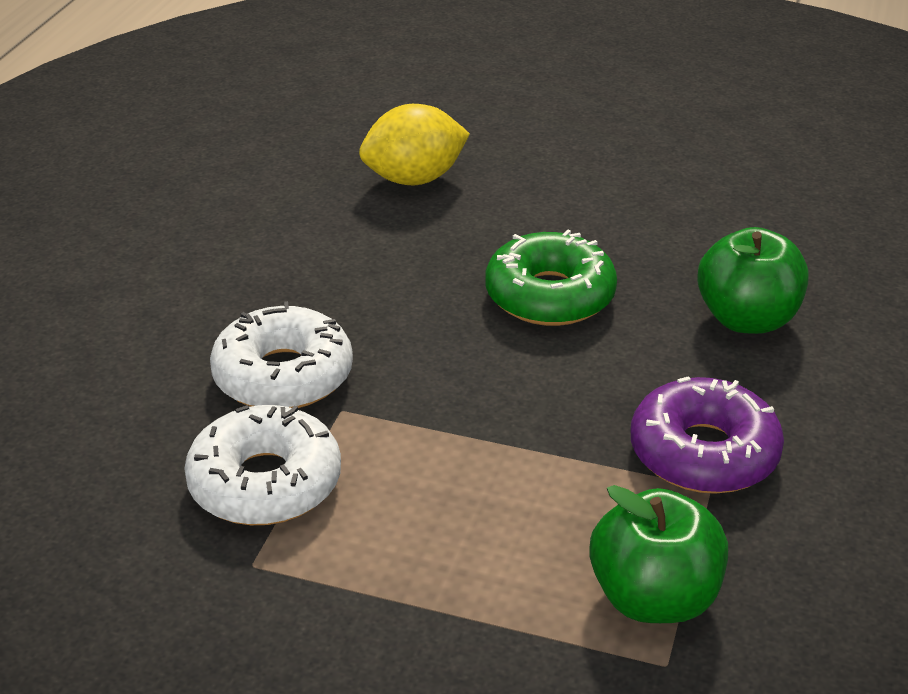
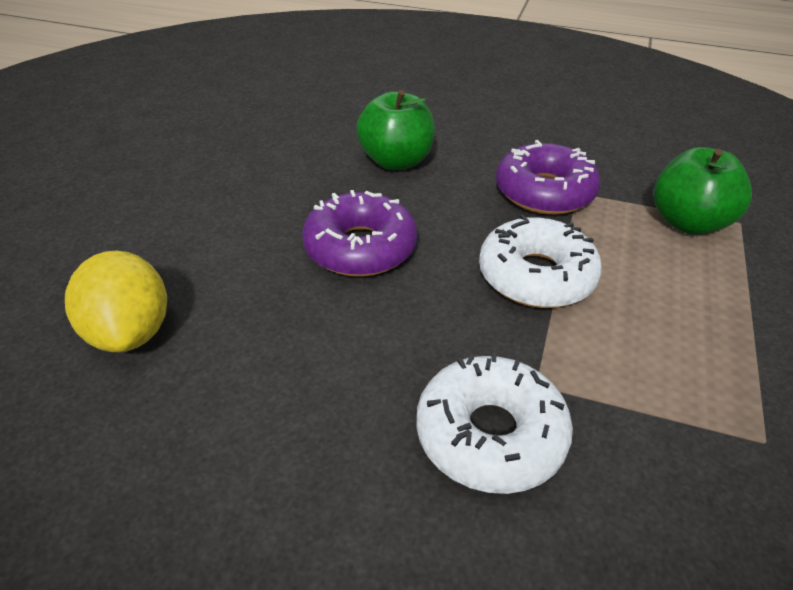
camera: 90 degrees left, 5 degrees up
white donut [184,405,341,525] -> white donut moved to [479,214,602,308]
green donut [486,230,617,326] -> purple donut [302,190,417,277]

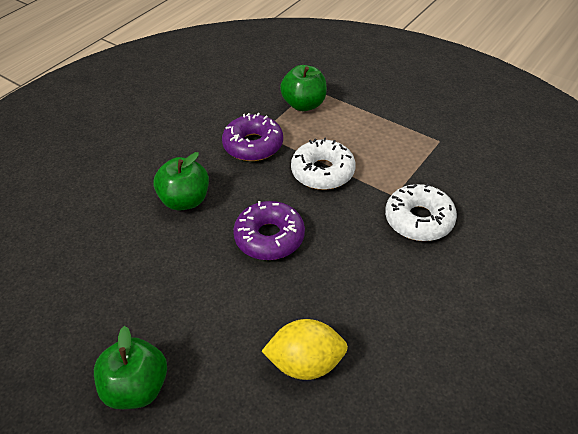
camera: 70 degrees left, 5 degrees up
none -> green apple [94,326,167,409]

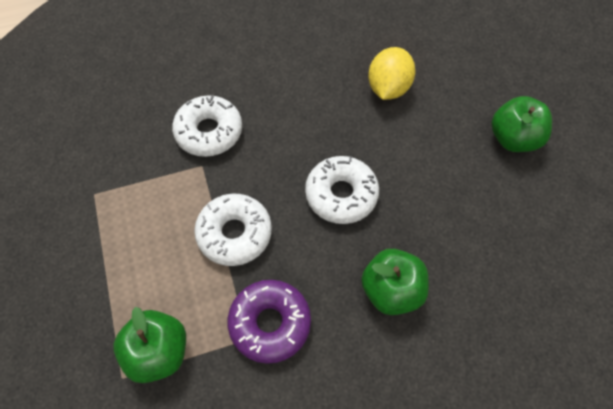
camera: 145 degrees left, 15 degrees up
purple donut [233,201,305,260] -> white donut [305,156,379,224]
yellow lemon [262,319,348,380] -> yellow lemon turned 75 degrees clockwise [368,47,415,100]

